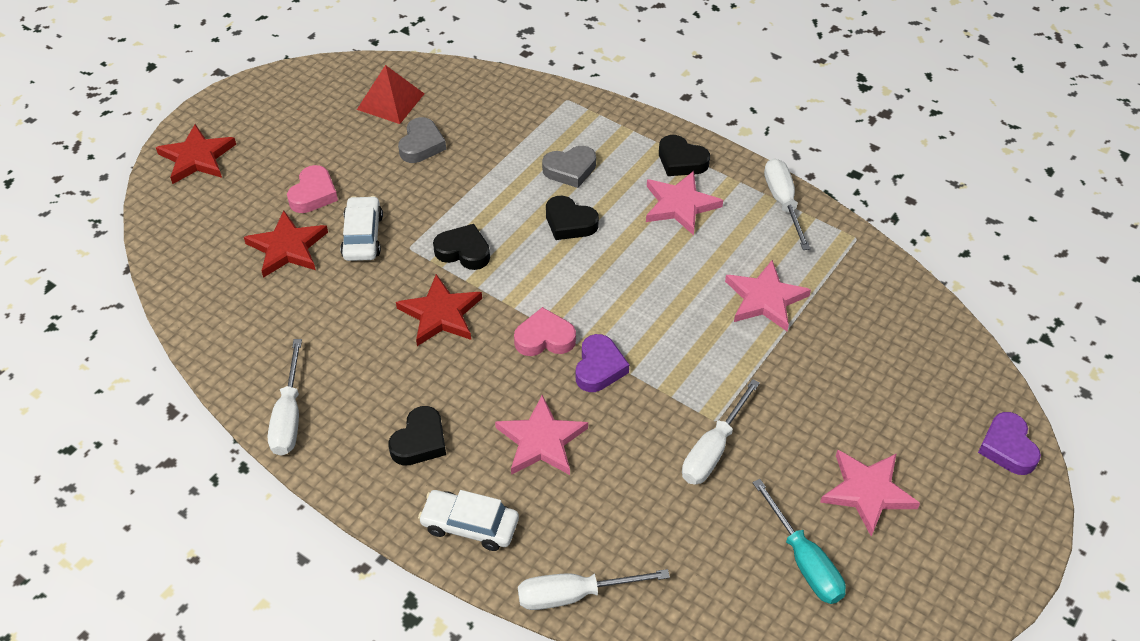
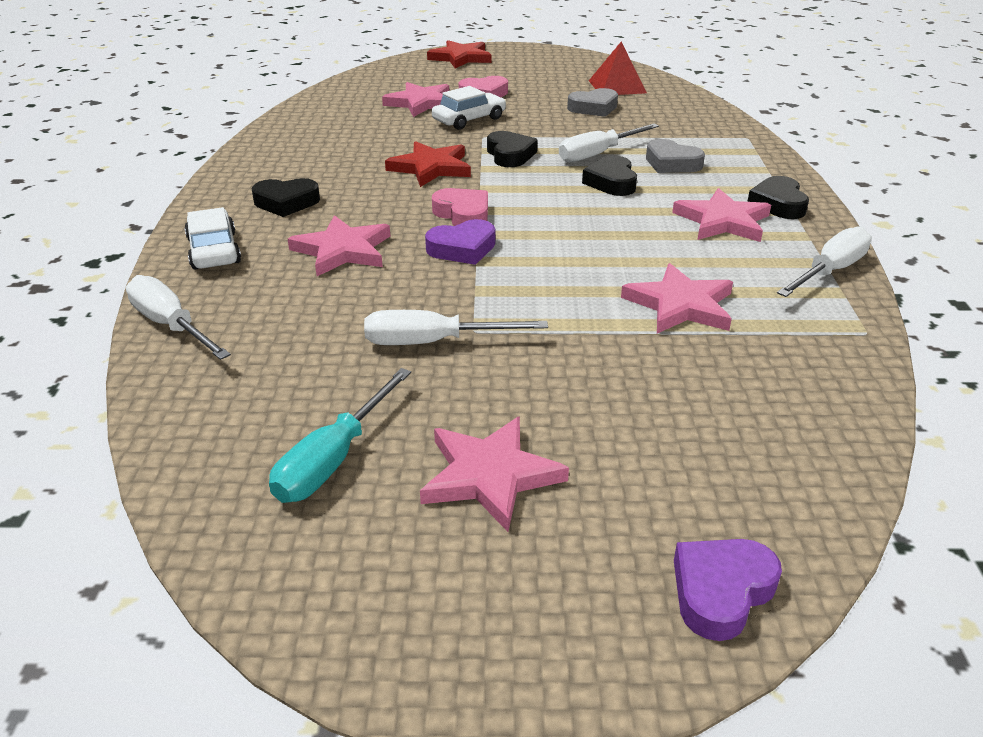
camera: 55 degrees right, 15 degrees down
red star [244,211,328,278] -> pink star [382,82,449,117]
white screwdriver [268,339,302,456] -> white screwdriver moved to [559,124,659,163]

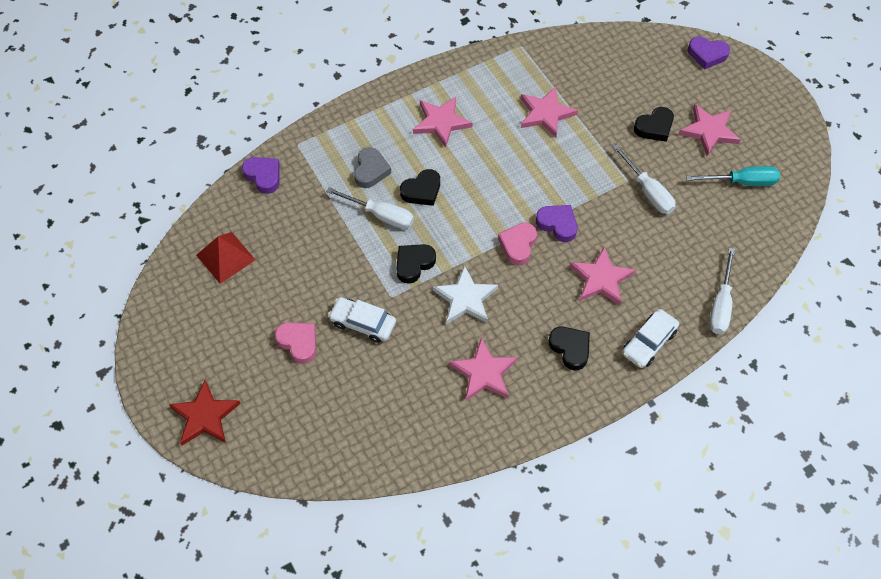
camera: 120 degrees left, 25 degrees up
pink star [382,82,449,117] -> pink star moved to [449,338,517,401]
red star [385,141,471,187] -> white star [433,265,498,324]
grey heart [567,88,618,117] -> none
black heart [747,176,809,219] -> black heart moved to [634,107,674,142]
white screwdriver [777,226,872,297] -> none
none -> purple heart [242,157,280,194]

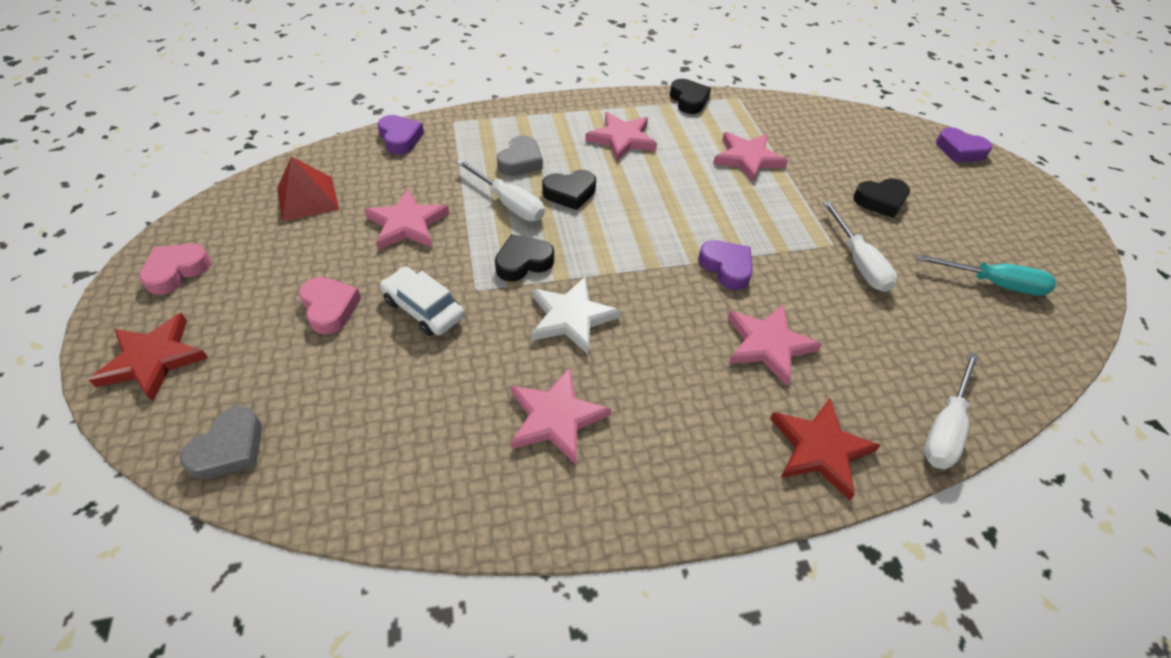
camera: 15 degrees right, 10 degrees down
pink heart [498,222,537,265] -> pink heart moved to [139,244,211,295]
black heart [549,327,590,370] -> black heart moved to [670,79,711,114]
white car [622,309,679,368] -> red star [770,398,881,500]
pink star [679,104,741,156] -> pink star moved to [364,189,449,250]
none -> grey heart [180,406,262,479]

